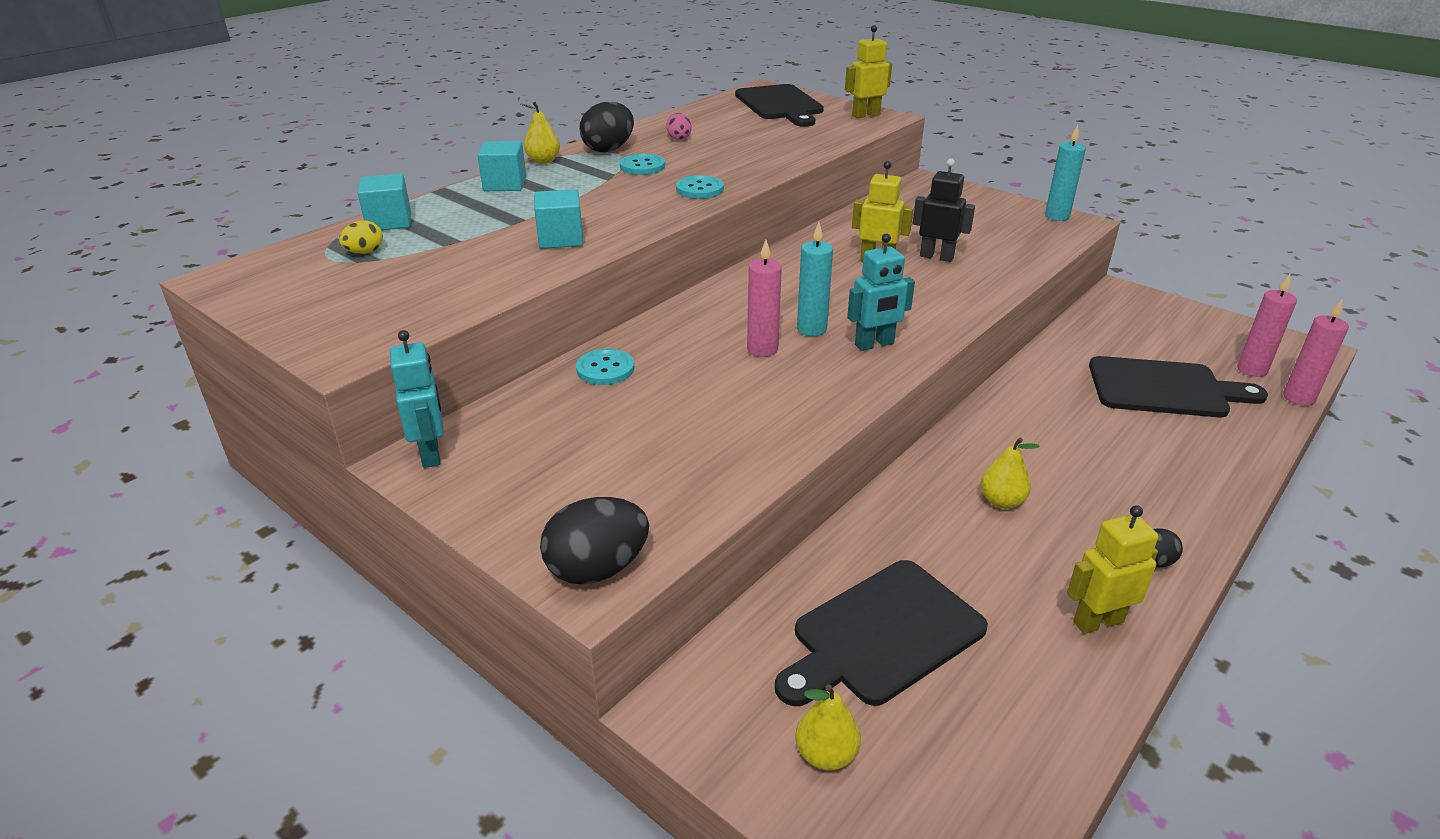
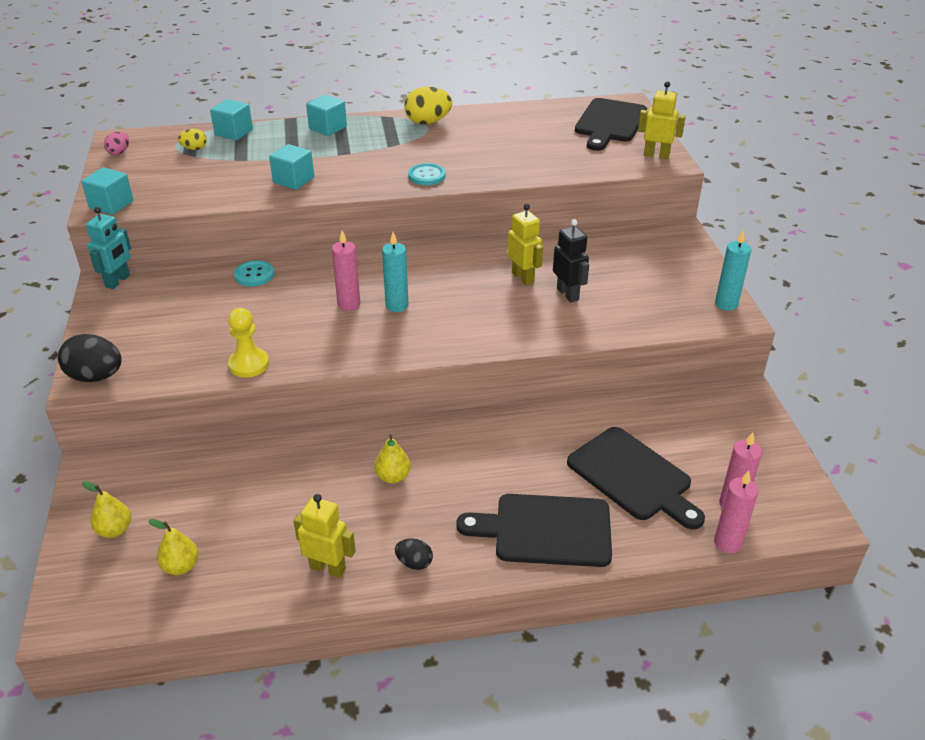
camera: 40 degrees right, 5 degrees up
yellow pear [521,102,560,164] -> yellow pear moved to [148,519,199,575]
black egg [580,102,634,153] -> yellow egg [404,87,452,124]
turquoise button [620,154,665,175] -> none
pink egg [667,113,691,140] -> pink egg moved to [104,132,129,155]
black cutting board [775,560,988,706] -> black cutting board moved to [456,494,612,567]
turquoise robot [847,233,915,351] -> none
none -> turquoise cube [81,167,134,215]
none -> yellow pawn [228,308,269,378]

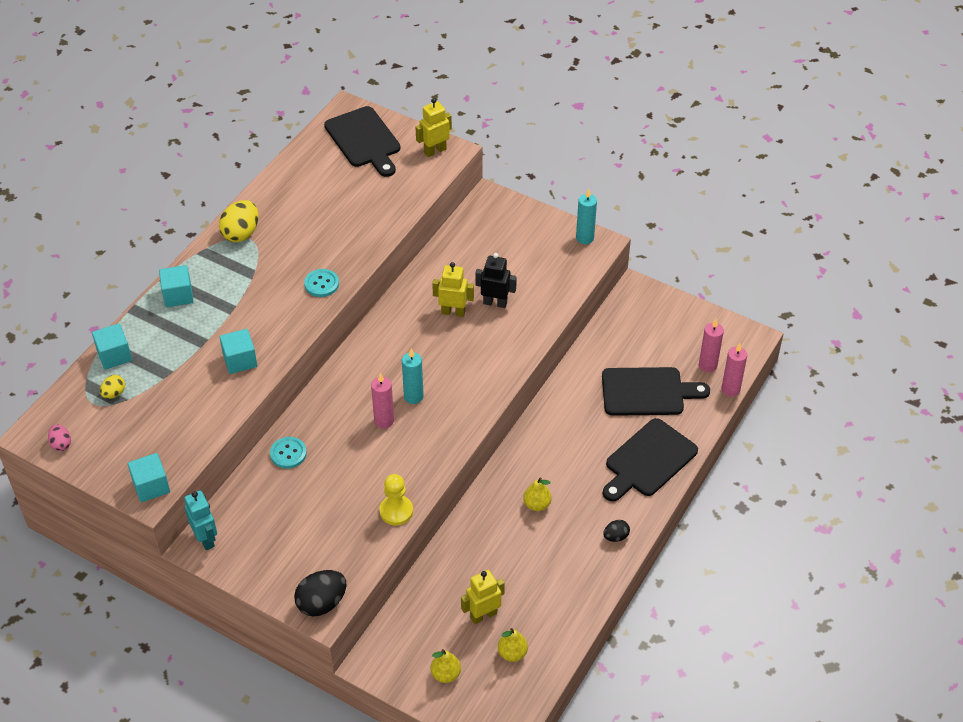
camera: 50 degrees left, 10 degrees up
yellow robot [294,494,356,578] -> yellow robot moved to [461,570,505,624]

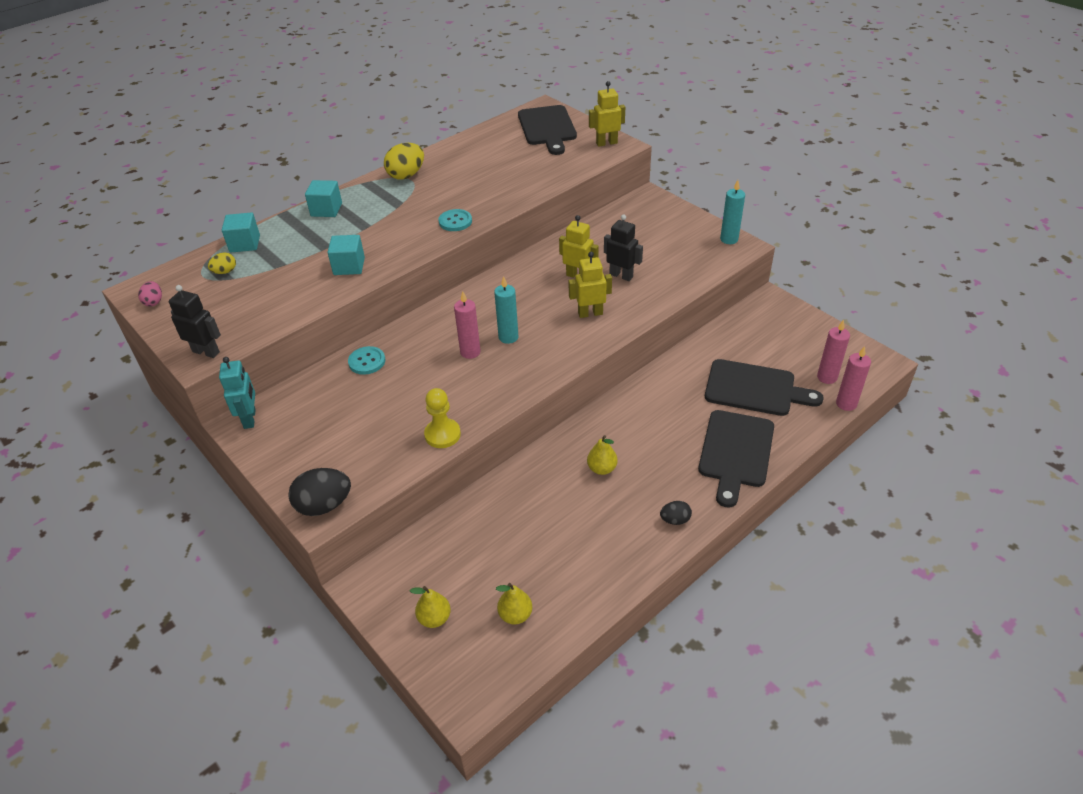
camera: 20 degrees right, 5 degrees down
turquoise cube [128,453,170,502] -> black robot [169,285,221,358]
yellow robot [461,570,505,624] -> yellow robot moved to [569,252,612,318]
black cutting board [603,418,698,502] -> black cutting board turned 45 degrees counterclockwise [698,410,774,508]

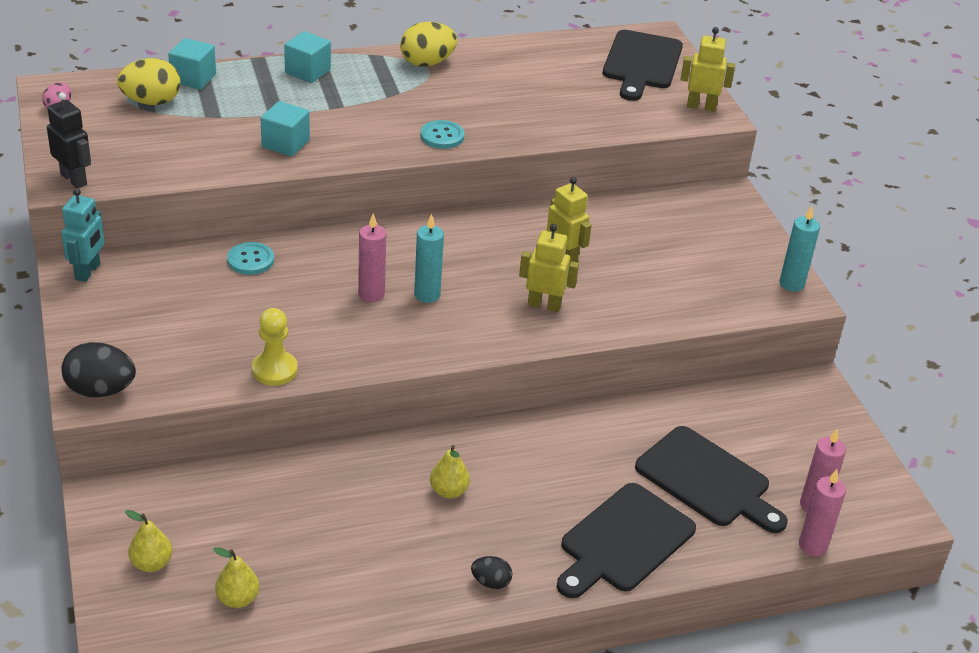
camera: 20 degrees right, 5 degrees down
yellow egg [208,252,236,274] -> yellow egg [117,58,181,105], size x1.82
black robot [604,214,643,281] -> none

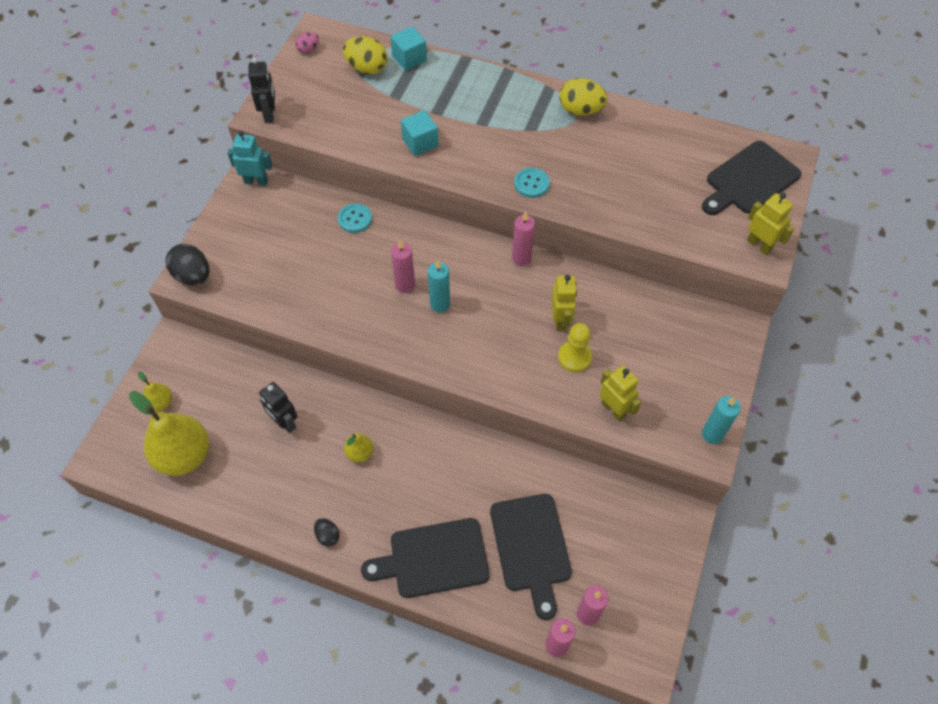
camera: 40 degrees right, 20 degrees up
turquoise robot [61,188,104,282] -> turquoise robot turned 135 degrees counterclockwise [228,131,272,186]
yellow pear [213,547,260,608] -> yellow pear [129,391,209,476], size x2.11
yellow pawn [252,308,298,386] -> yellow pawn moved to [558,323,592,372]
turquoise cube [284,31,331,83] -> none
yellow robot [519,224,579,312] -> yellow robot moved to [600,366,641,421]
none -> black robot [259,382,298,433]
none -> pink candle [512,212,535,266]

